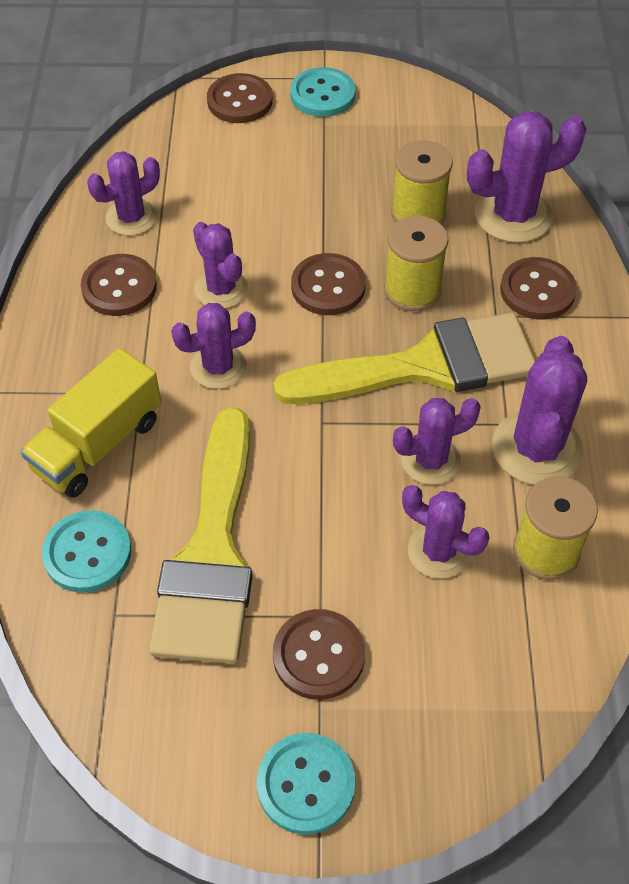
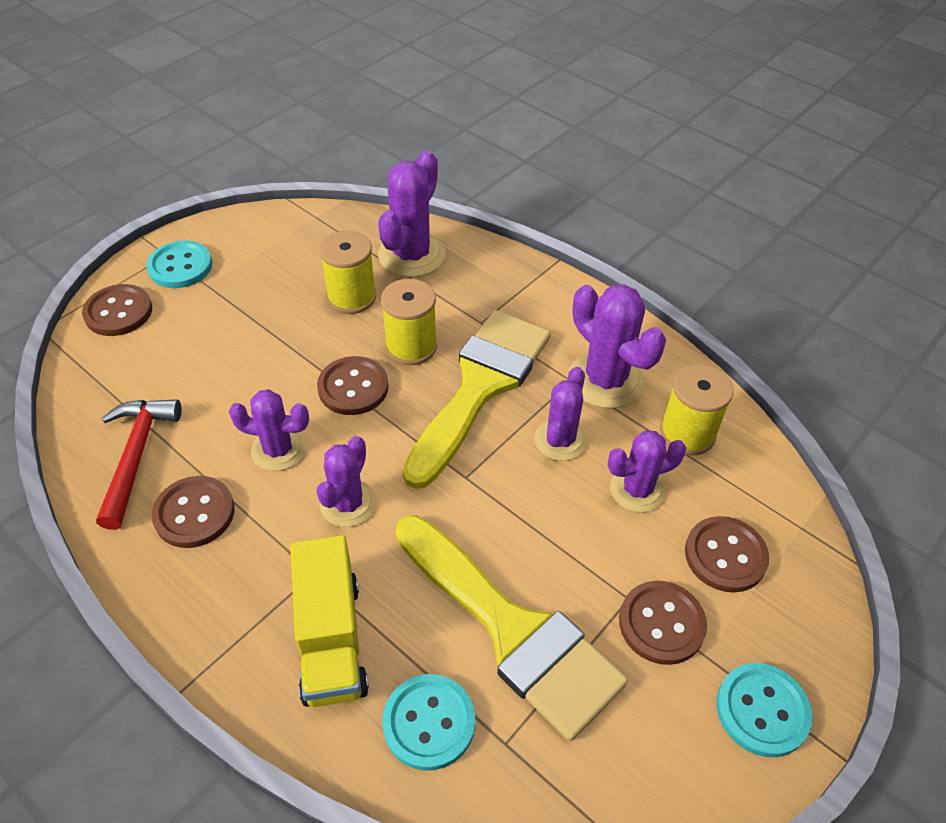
camera: 50 degrees left, 5 degrees down
purple cactus [87,151,160,236] -> red hammer [96,399,182,530]
brown button [500,257,577,320] -> brown button moved to [685,516,769,592]

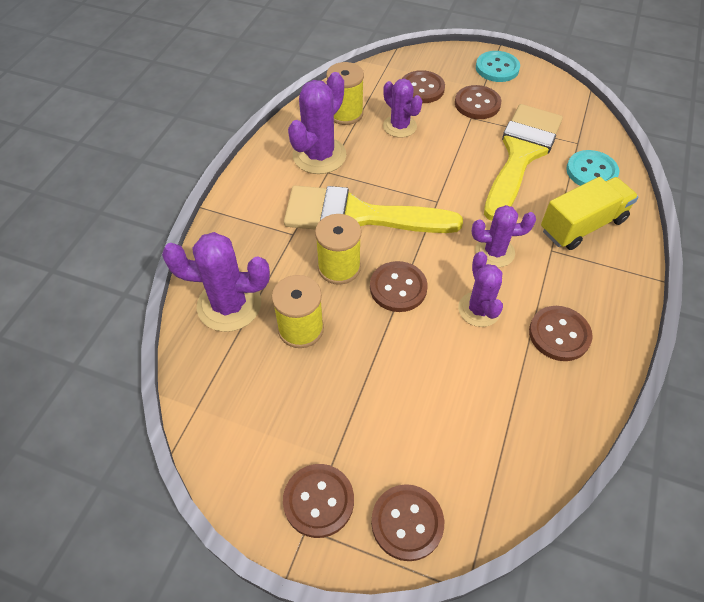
camera: 110 degrees left, 5 degrees up
red hammer [96,399,182,530] -> none
turquoise button [147,240,212,288] -> brown button [283,464,354,538]
purple cactus [534,367,587,461] -> none

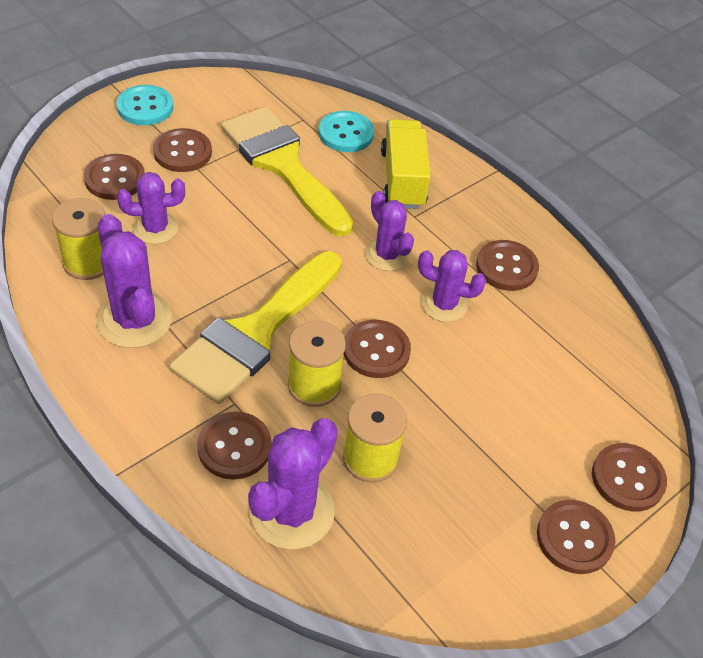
camera: 65 degrees left, 5 degrees down
purple cactus [472,205,536,267] -> purple cactus turned 60 degrees counterclockwise [365,191,414,271]
none -> brown button [197,412,272,480]

